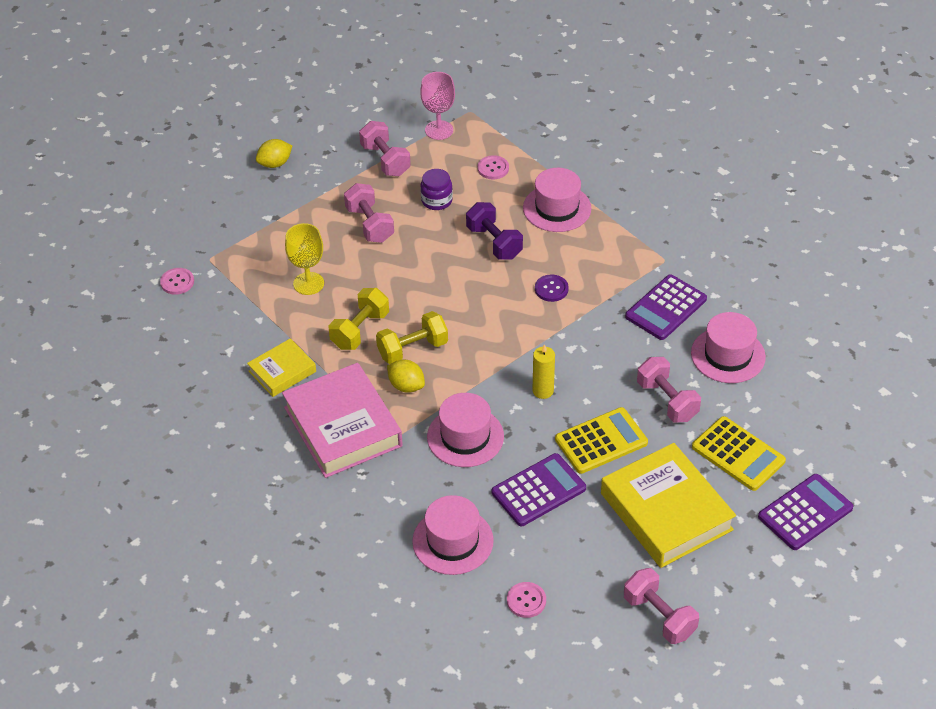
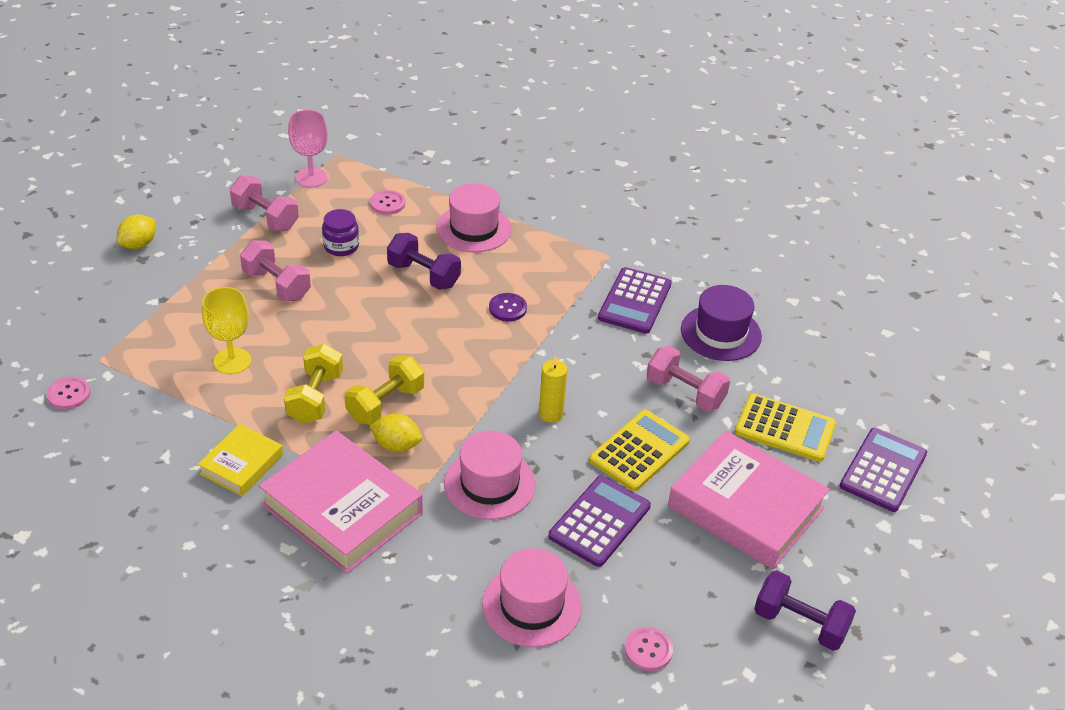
camera: 25 degrees left, 5 degrees down
yellow book [601,443,736,568] -> pink book [668,430,830,570]
pink dumbbell [624,568,699,644] -> purple dumbbell [754,570,856,651]
pink hat [691,312,766,383] -> purple hat [681,285,762,361]

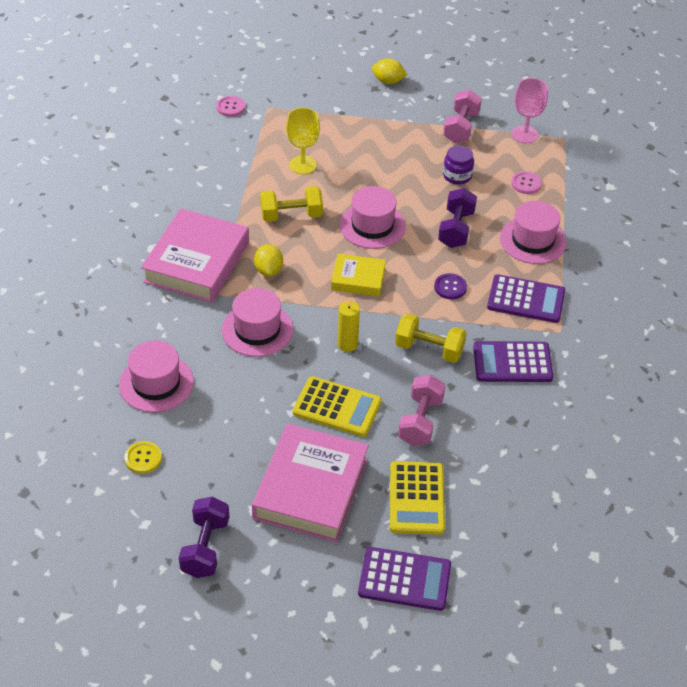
camera: 70 degrees right, 5 degrees up
yellow book [198,424,283,496] -> yellow book moved to [331,254,386,296]
pink dumbbell [240,240,311,301] -> none
yellow dumbbell [345,355,424,425] -> yellow dumbbell moved to [395,314,467,363]
purple calculator [548,476,651,567] -> purple calculator moved to [487,274,565,323]
pink button [625,627,673,671] -> yellow button [124,441,162,474]
purple hat [681,285,762,361] -> none
none -> pink hat [340,186,406,249]

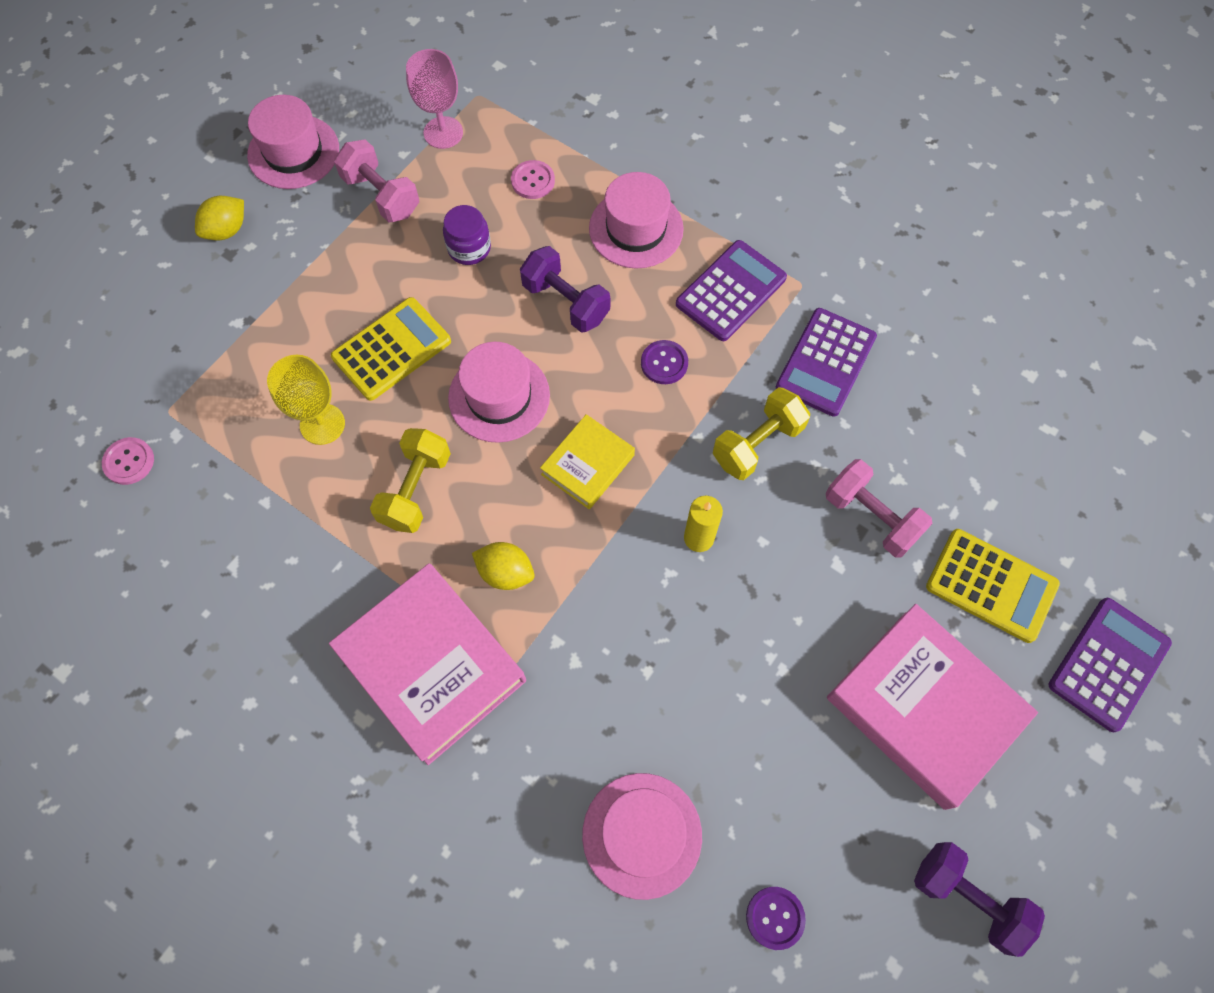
camera: 60 degrees left, 20 degrees up
yellow button [124,441,162,474] -> purple button [746,887,806,950]
pink hat [222,288,293,357] -> pink hat moved to [247,95,339,189]
yellow calculator [293,376,382,437] -> yellow calculator moved to [331,297,451,401]

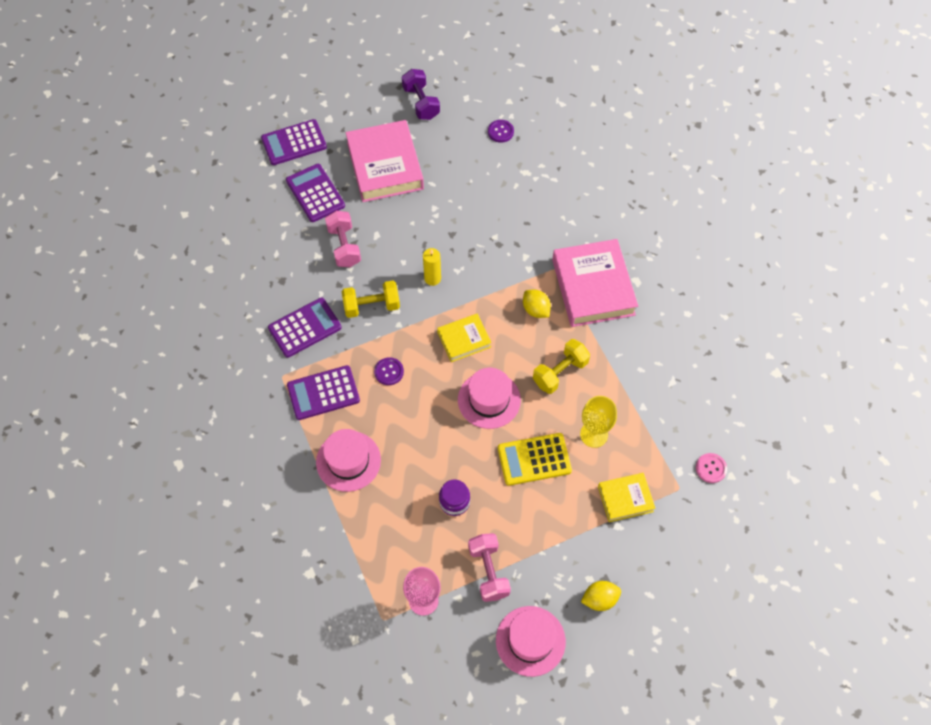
camera: 150 degrees left, 5 degrees down
pink button [511,160,555,199] -> none
purple dumbbell [520,246,610,333] -> none
pink hat [582,773,702,900] -> none
yellow calculator [926,529,1060,643] -> purple calculator [286,164,345,222]
none -> yellow book [598,473,655,522]

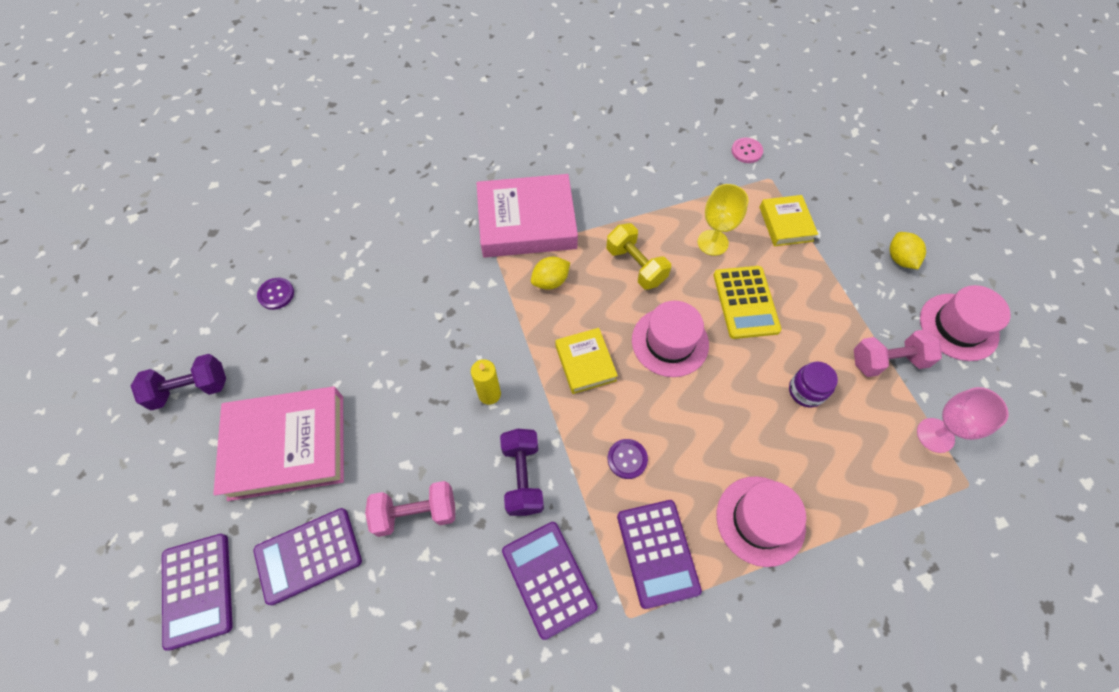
camera: 85 degrees left, 0 degrees up
yellow dumbbell [342,280,400,318] -> purple dumbbell [500,429,544,516]

